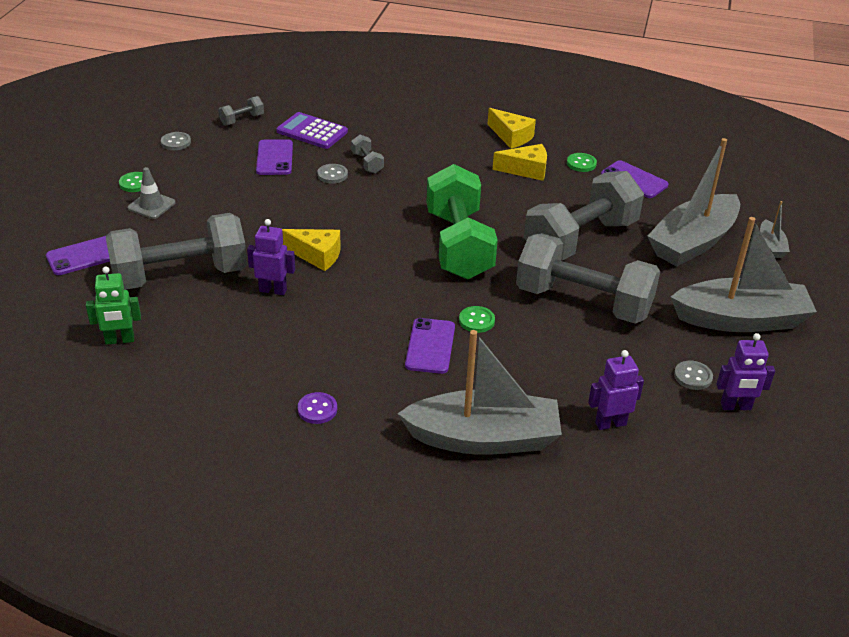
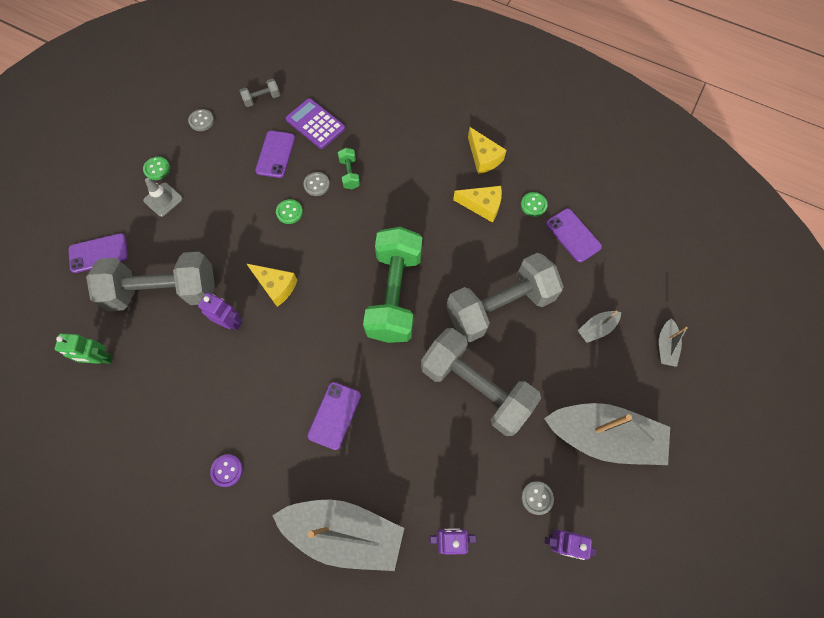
camera: 15 degrees right, 30 degrees up
grey dumbbell [351,135,384,174] -> green dumbbell [338,148,360,189]
green button [459,306,495,333] -> green button moved to [276,199,303,224]
grey boat [647,138,740,267] -> grey boat [578,311,621,343], size x0.44

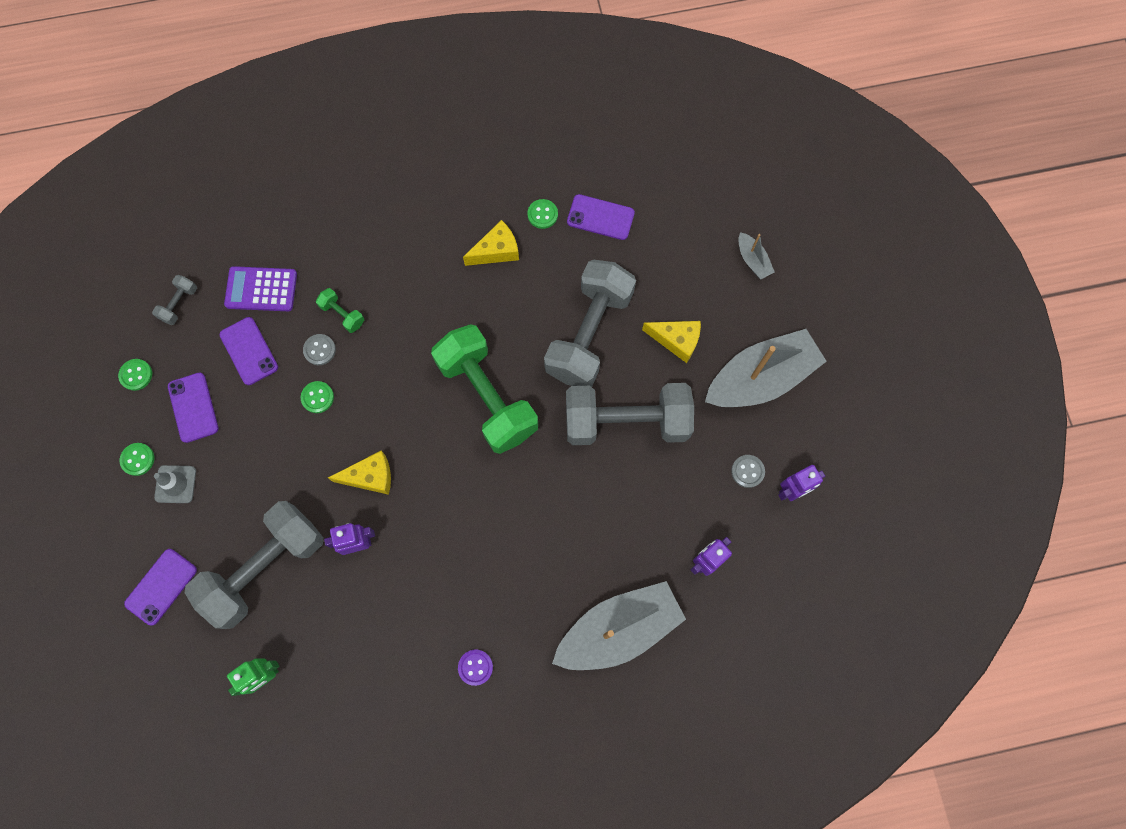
camera: 40 degrees left, 5 degrees up
grey button [188,109,214,131] -> green button [118,359,152,391]
purple phone [307,382,361,450] -> purple phone moved to [168,372,218,443]
yellow cheese [468,127,506,174] -> yellow cheese moved to [642,321,701,363]
grey boat [578,311,621,343] -> none

